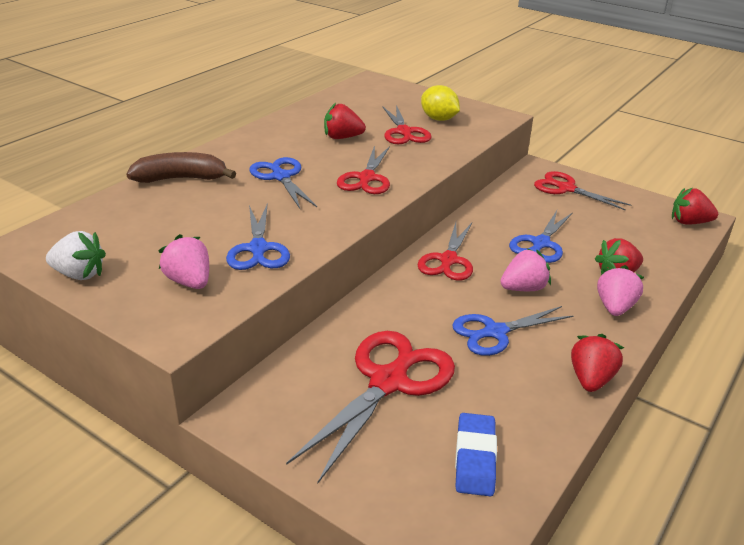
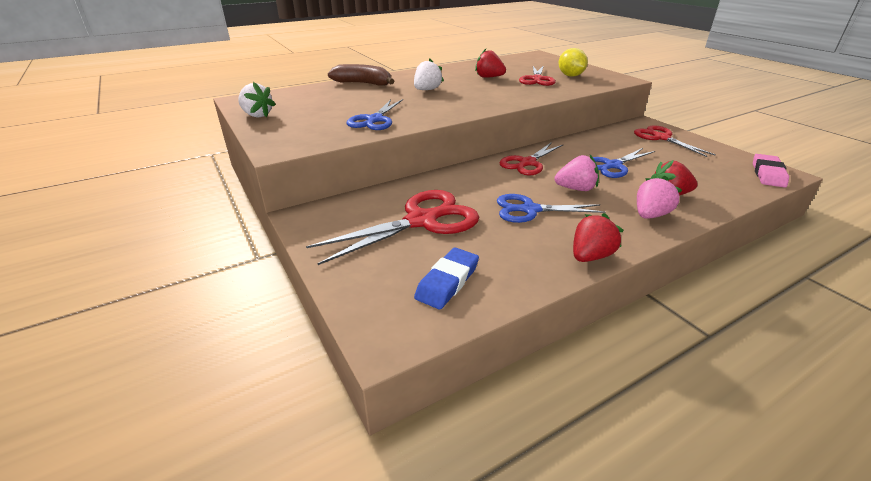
camera: 25 degrees right, 0 degrees up
pink strawberry [158,234,209,289] -> none
blue scissors [249,157,317,209] -> white strawberry [414,59,444,90]
red scissors [337,146,390,194] -> none
red strawberry [672,188,718,225] -> pink eraser [753,154,789,188]

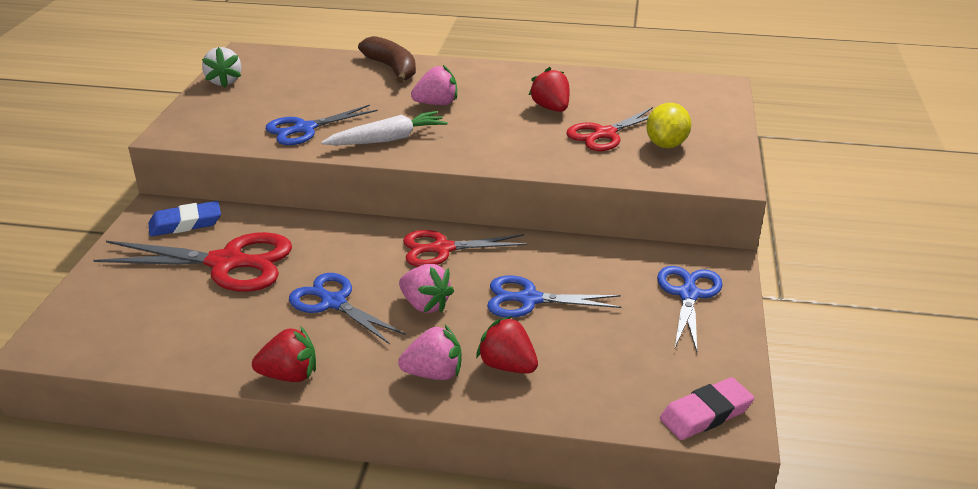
camera: 40 degrees right, 0 degrees up
white strawberry [414,59,444,90] -> pink strawberry [411,65,457,105]
blue eraser [414,248,479,309] -> blue eraser moved to [148,201,221,237]
red scissors [634,125,716,157] -> blue scissors [657,266,723,351]
none -> white carrot [321,111,448,145]

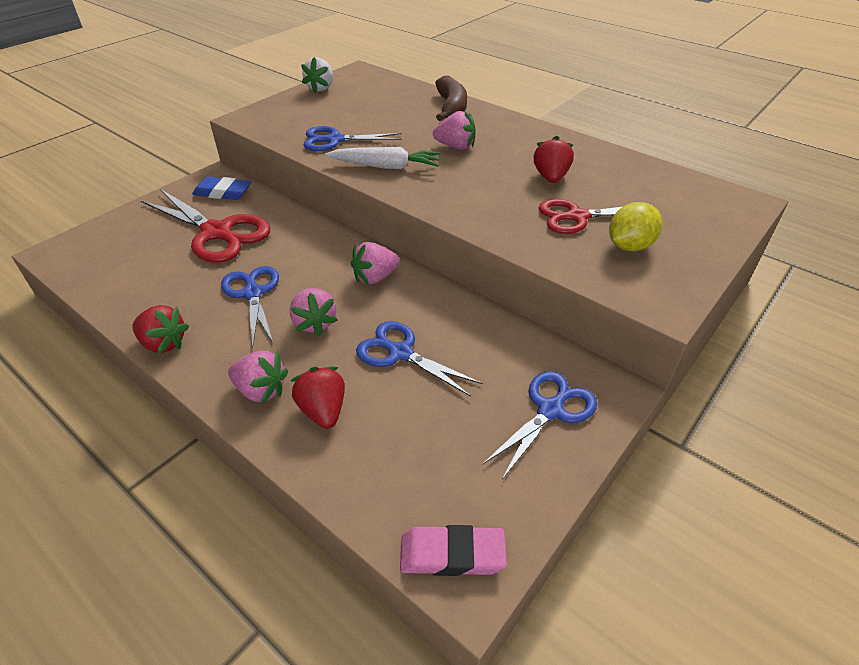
camera: 30 degrees right, 10 degrees up
red scissors [403,230,528,267] -> pink strawberry [351,242,400,285]

